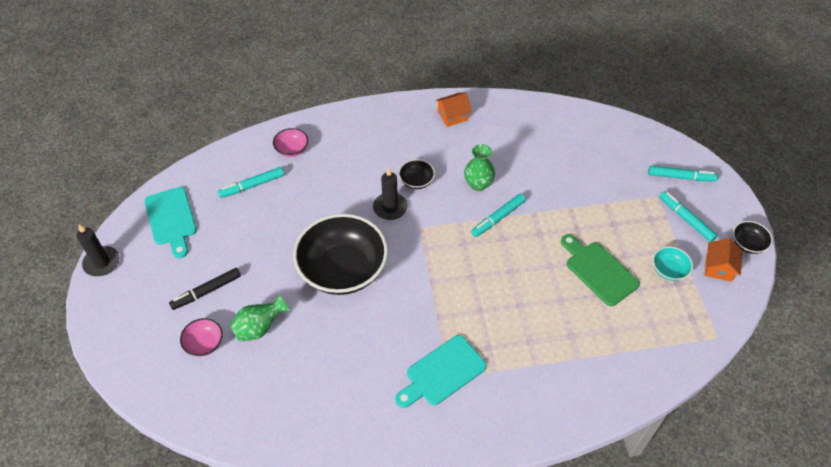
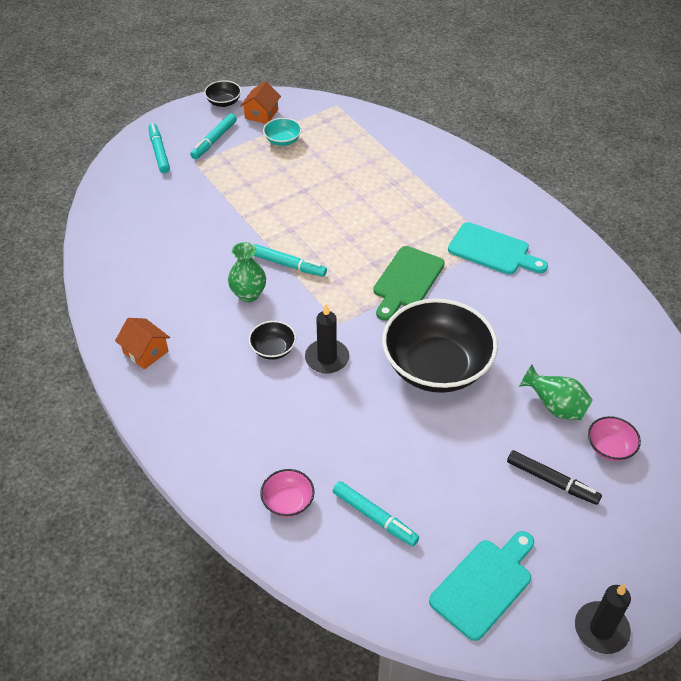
camera: 115 degrees left, 5 degrees down
green cutting board [561,234,640,306] -> green cutting board moved to [374,246,445,321]
orange house [705,238,742,282] -> orange house turned 60 degrees counterclockwise [240,81,281,124]

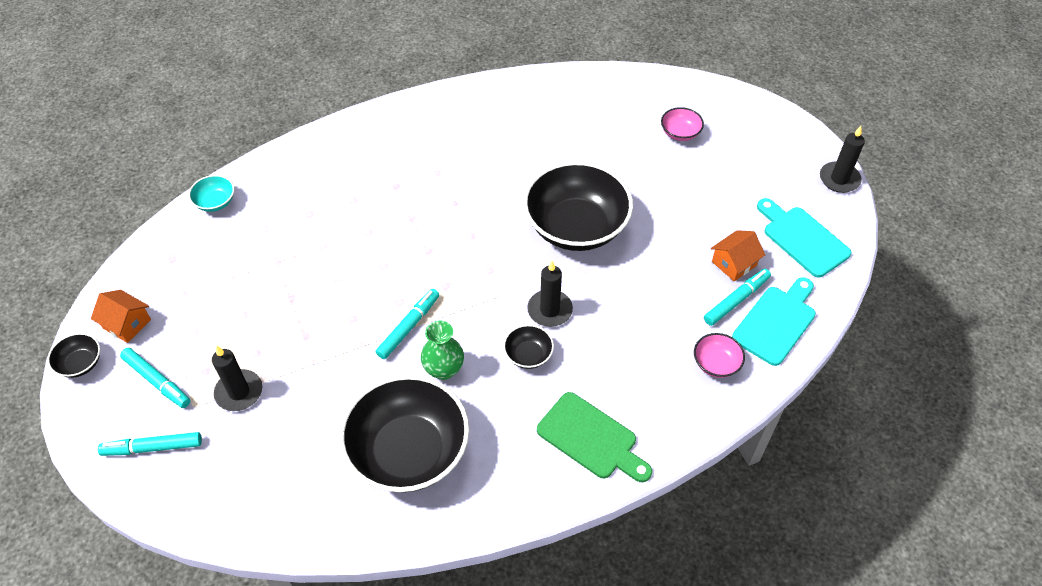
camera: 80 degrees left, 5 degrees up
orange house [115,318,170,370] -> orange house moved to [711,230,765,281]
turquoise bowl [263,118,302,146] -> turquoise bowl moved to [189,175,234,212]
green cutting board [374,246,445,321] -> green cutting board moved to [537,392,652,482]
turquoise cutting board [448,222,548,275] -> turquoise cutting board moved to [732,277,816,366]
black marker [507,450,602,505] -> none
green vase [519,365,593,420] -> none
none -> black candle [212,346,262,411]
none -> black bowl [340,375,469,492]

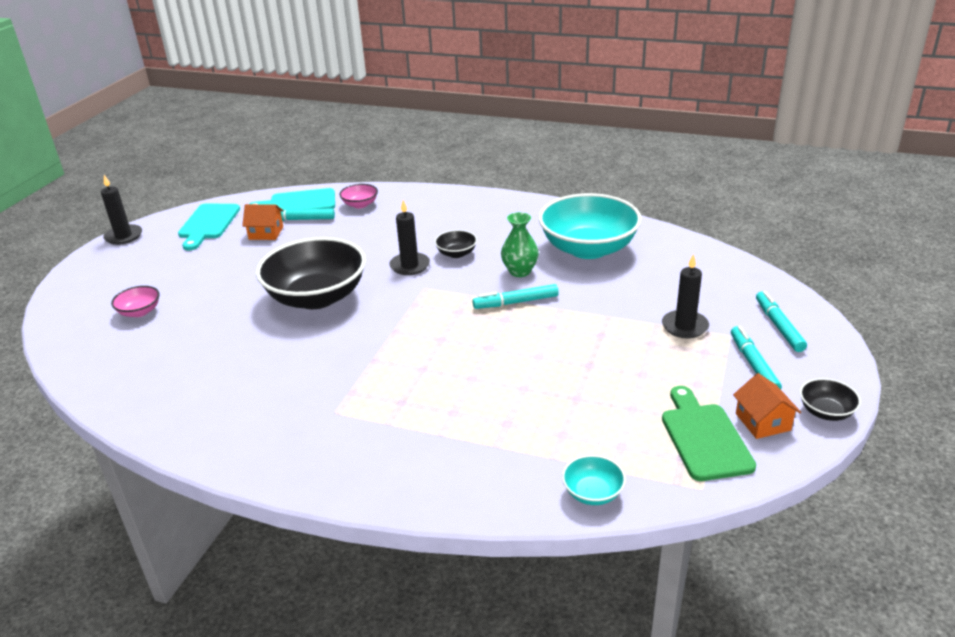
camera: 135 degrees left, 20 degrees down
turquoise marker [98,432,202,456] -> turquoise marker turned 135 degrees counterclockwise [756,291,807,352]
black bowl [340,375,469,492] -> turquoise bowl [539,193,642,259]
green cutting board [537,392,652,482] -> green cutting board moved to [662,386,756,481]

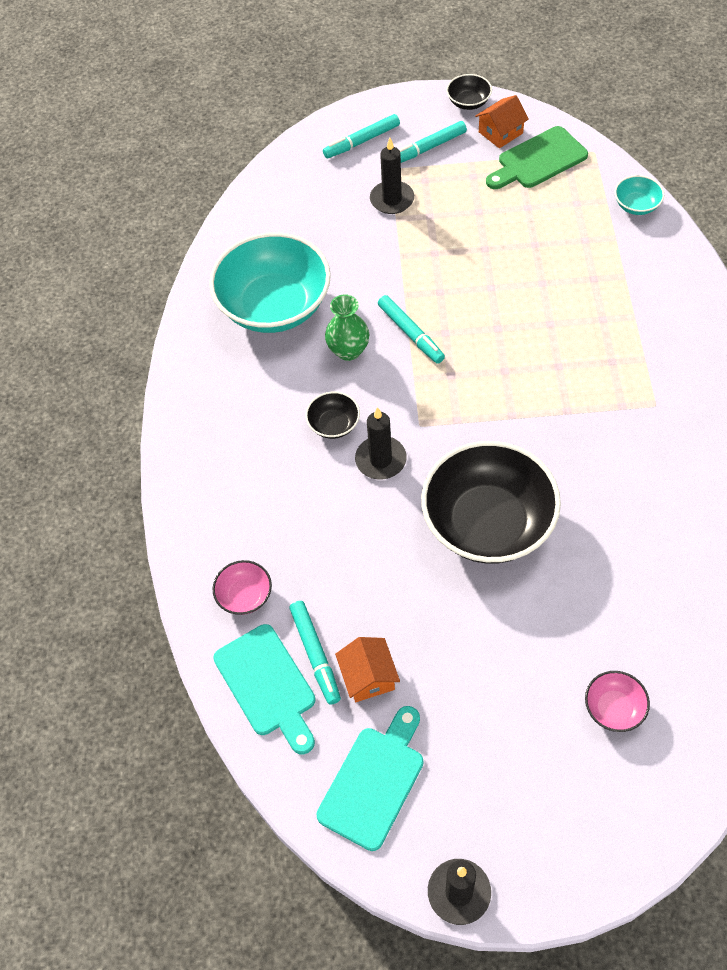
camera: 110 degrees left, 25 degrees up
turquoise cutting board [178,203,240,250] -> turquoise cutting board turned 45 degrees counterclockwise [316,706,423,851]

